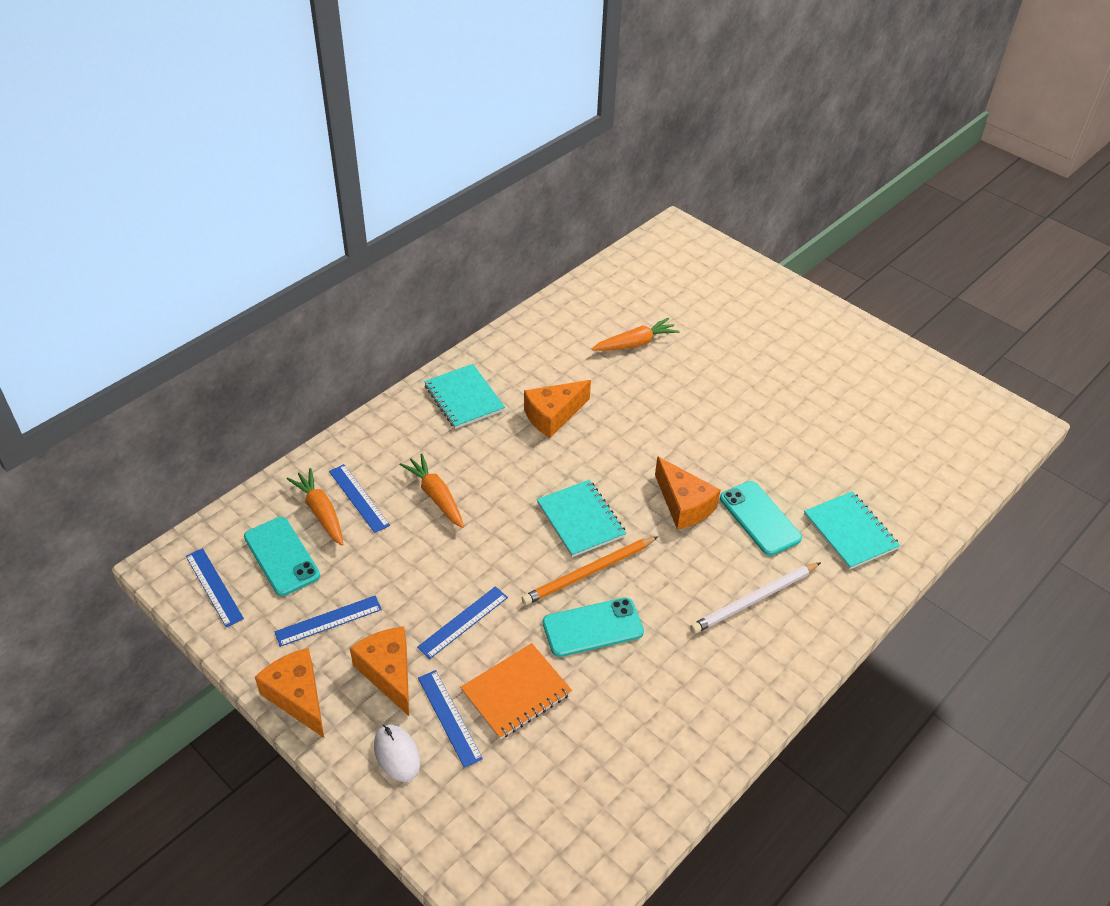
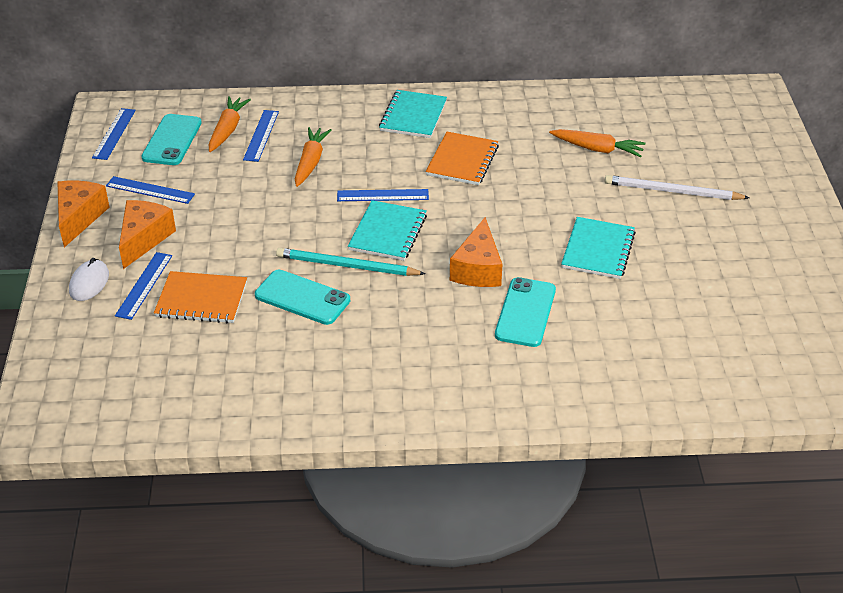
camera: 45 degrees right, 5 degrees down
blue ruler [417,586,508,659] -> blue ruler moved to [337,189,429,201]
orange pencil [522,536,658,605] -> turquoise pencil [276,248,426,276]
orange cheese [524,380,591,438] -> orange notebook [426,132,499,185]
white pencil [690,562,821,634] -> white pencil moved to [605,175,749,200]
turquoise notebook [804,491,900,570] -> turquoise notebook moved to [561,217,636,279]

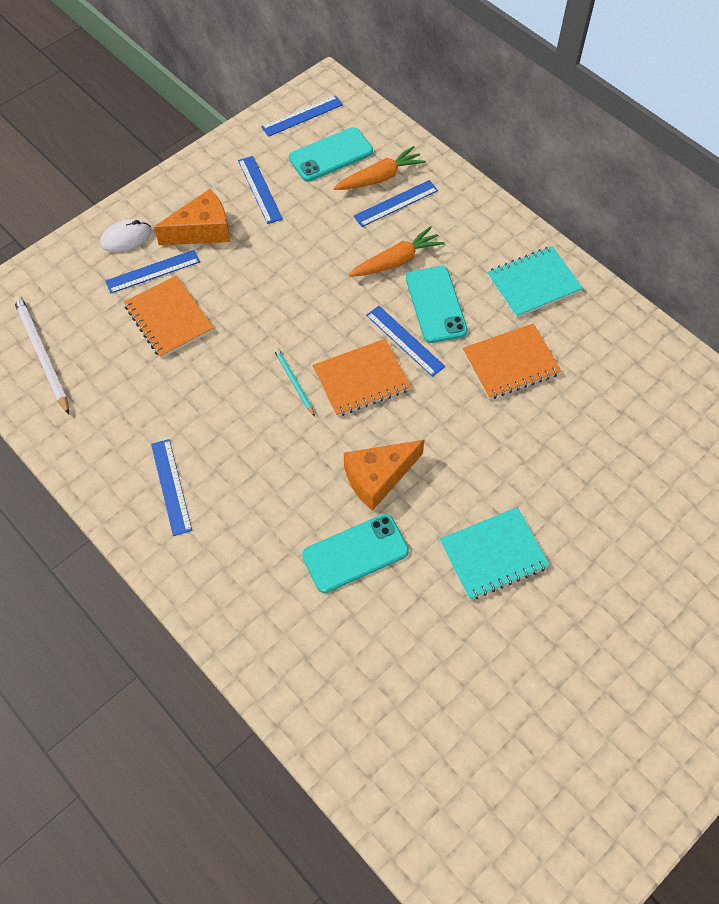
camera: 50 degrees right, 20 degrees up
orange cheese [57,181,110,248] -> none
turquoise phone [255,270,350,325] -> turquoise phone moved to [406,266,468,343]
turquoise pencil [276,248,426,276] -> turquoise pencil [274,347,315,417], size x0.57
turquoise notebook [348,200,427,261] -> orange notebook [312,339,411,417]
orange carrot [549,129,646,157] -> none
white pencil [605,175,749,200] -> white pencil moved to [13,295,69,415]
none -> blue ruler [151,439,192,536]

